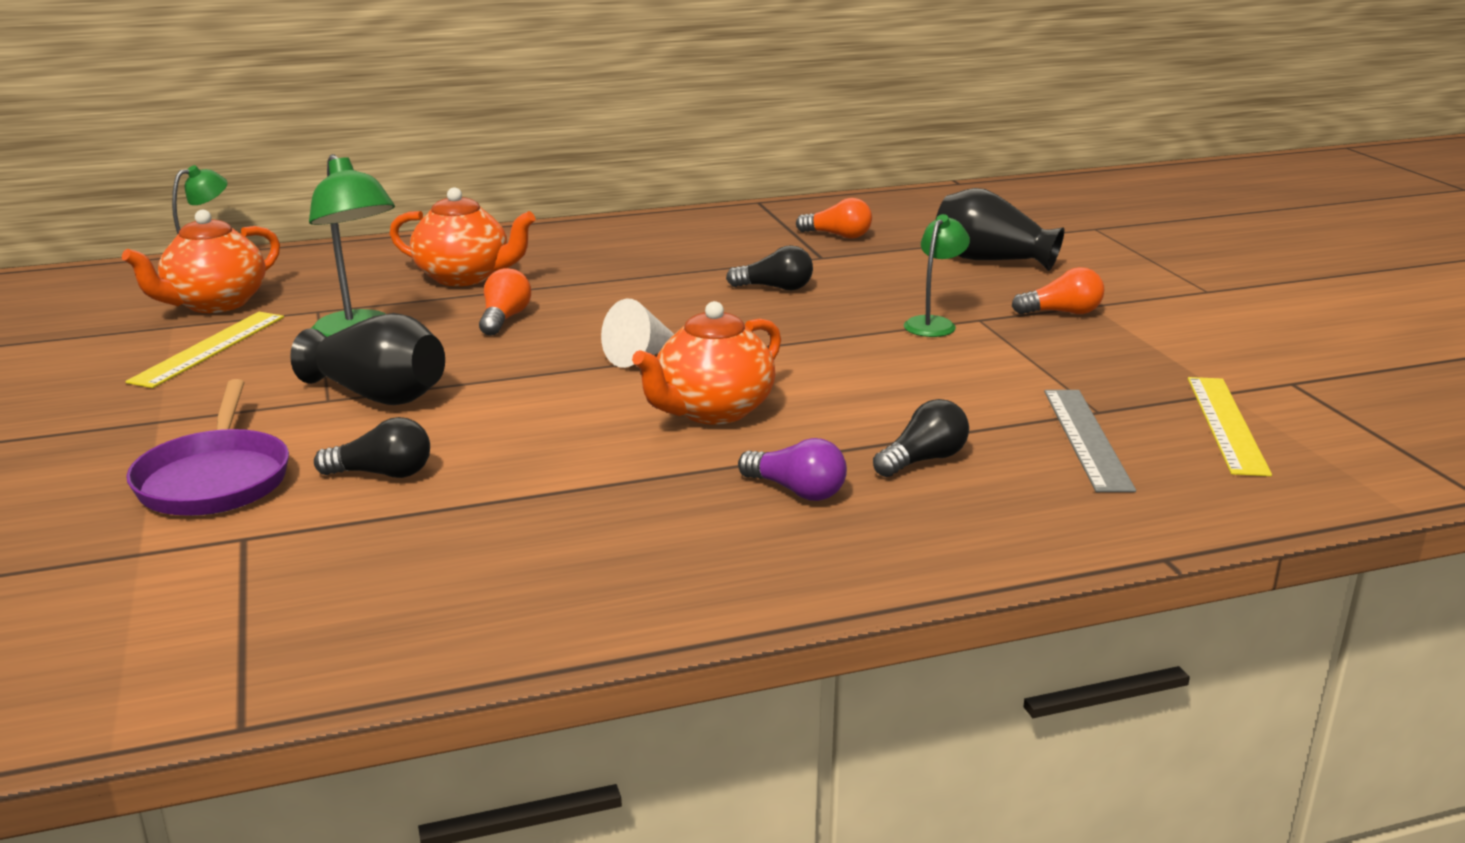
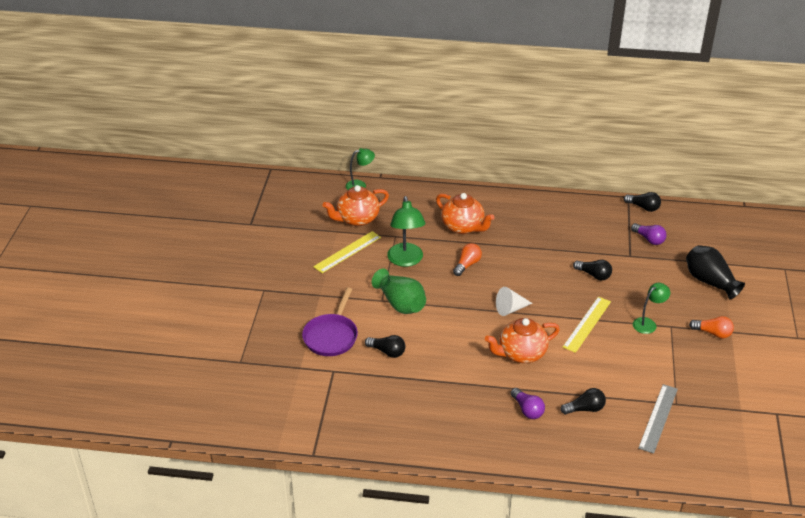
camera: 25 degrees right, 15 degrees up
black vase [290,313,445,405] -> green vase [372,268,426,314]
orange light bulb [796,198,872,239] -> purple light bulb [631,223,667,245]
yellow ruler [1188,377,1272,476] -> yellow ruler moved to [563,297,611,353]
none -> black light bulb [624,192,661,212]

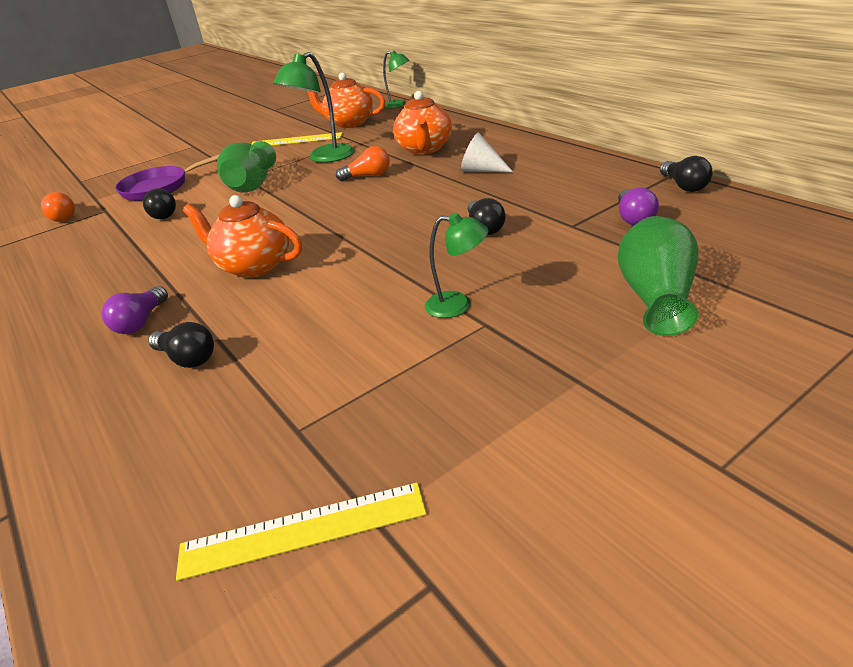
camera: 50 degrees right, 5 degrees down
white cone [496,287,533,316] -> white cone moved to [461,132,513,173]
yellow ruler [563,297,611,353] -> yellow ruler moved to [176,482,427,581]
grey ruler [638,384,678,454] -> none
black vase [686,245,745,299] -> green vase [618,216,699,336]
orange light bulb [689,316,734,338] -> orange light bulb moved to [41,192,75,222]

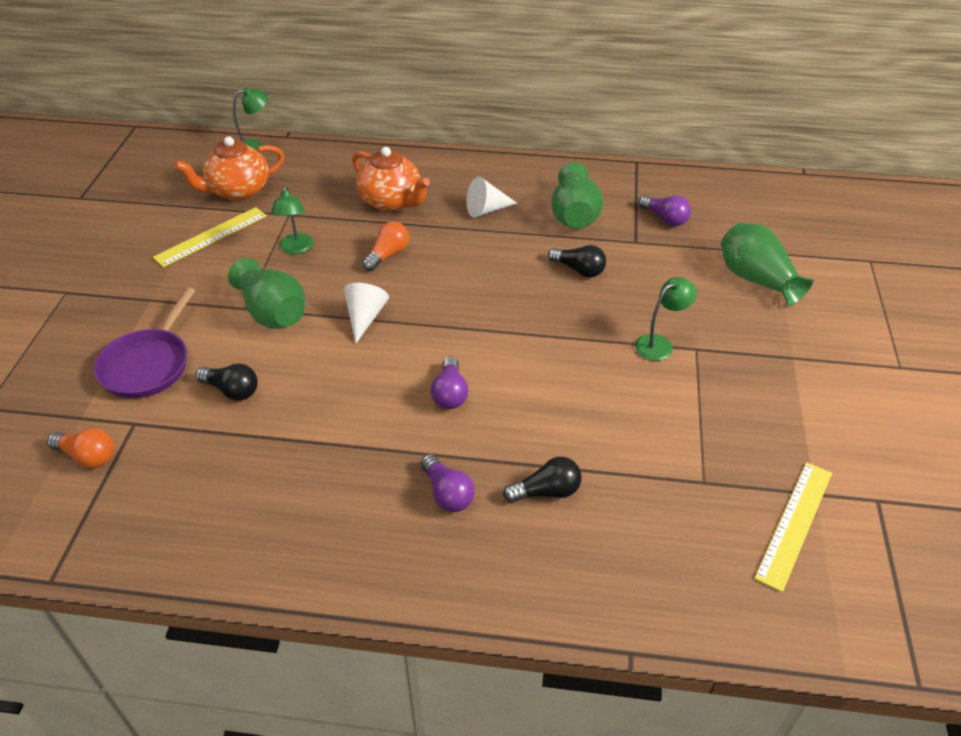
camera: 50 degrees left, 10 degrees up
orange teapot [183,195,302,278] -> purple light bulb [431,356,468,409]
green lamp [273,52,355,163] -> green lamp [271,186,313,254], size x0.61
black light bulb [660,156,713,192] -> none
none -> white cone [344,283,389,343]
none -> green vase [551,162,603,229]

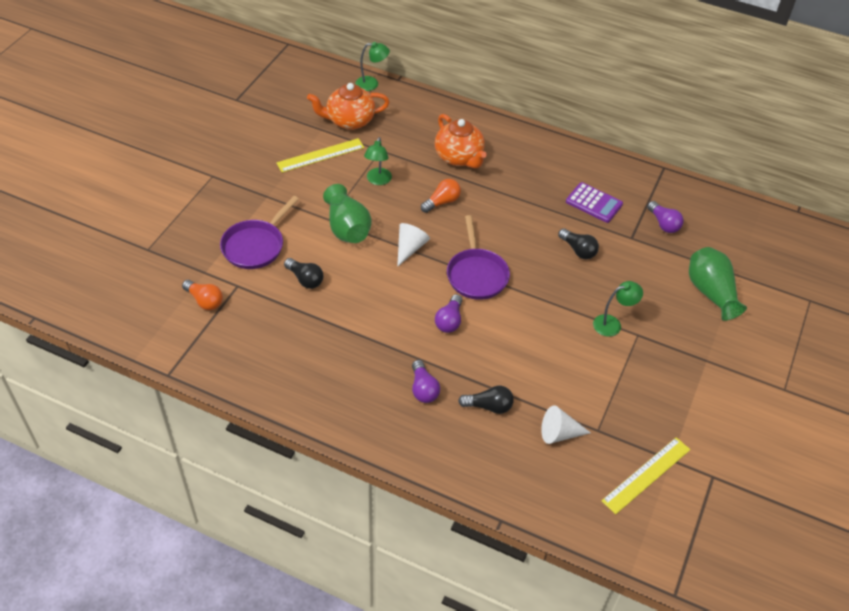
camera: 15 degrees right, 5 degrees up
white cone [466,177,518,218] -> white cone moved to [541,405,591,444]
green vase [551,162,603,229] -> purple calculator [566,182,623,223]
none -> purple pan [447,215,510,300]

